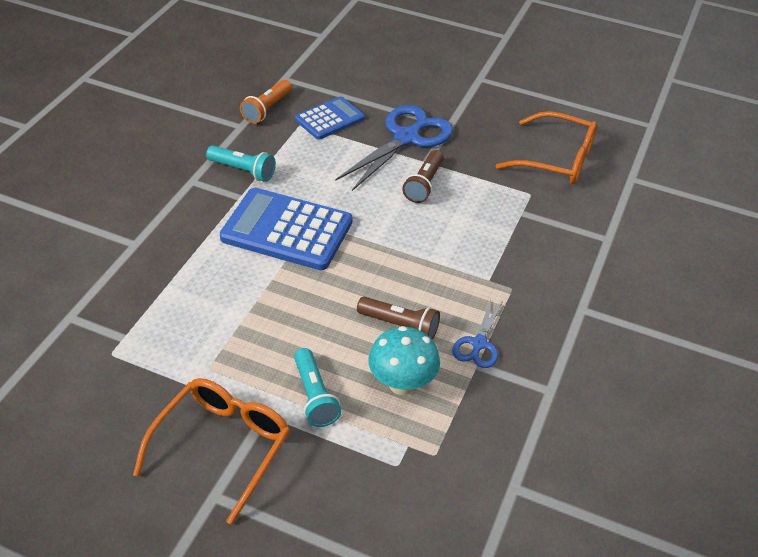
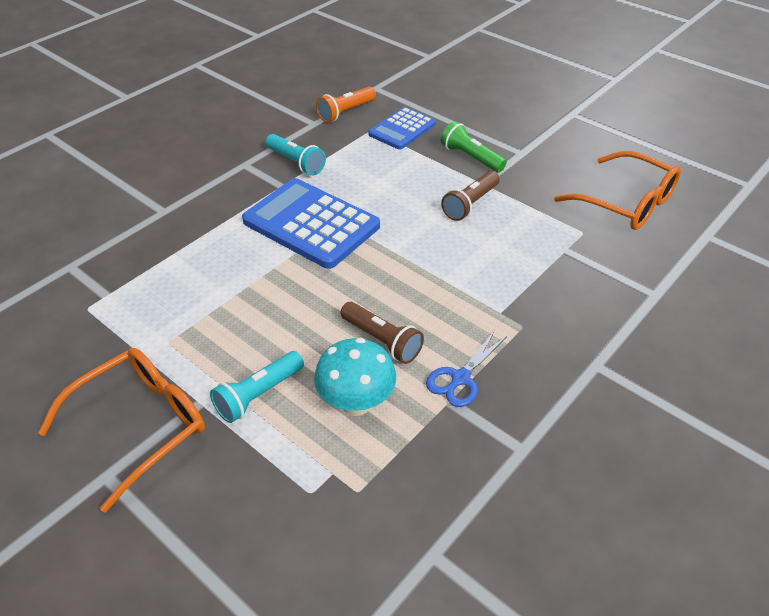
camera: 20 degrees right, 0 degrees up
turquoise flashlight [294,348,341,427] -> turquoise flashlight turned 45 degrees clockwise [210,351,304,423]
blue calculator [295,96,365,140] -> blue calculator turned 150 degrees clockwise [368,107,436,150]
blue scissors [335,105,453,191] -> green flashlight [441,121,507,172]

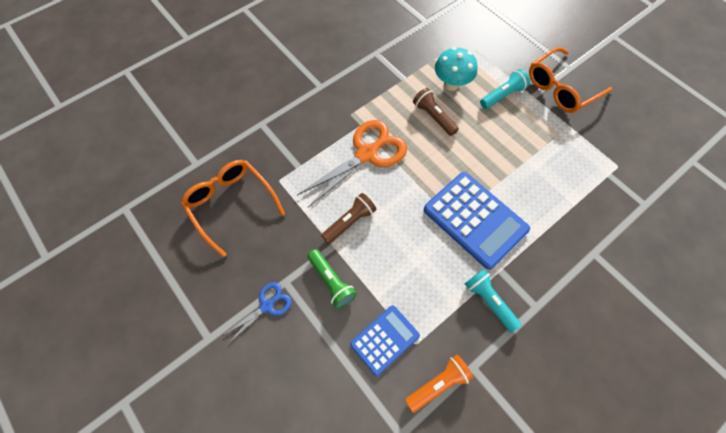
camera: 170 degrees left, 20 degrees up
blue scissors [426,331,507,407] -> blue scissors moved to [222,282,292,344]
none -> orange scissors [297,120,407,208]

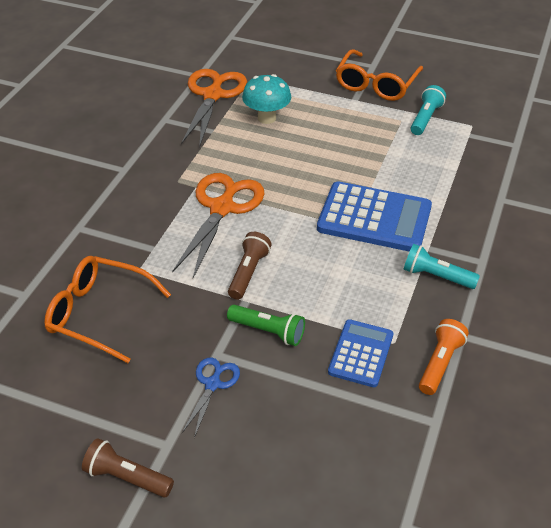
camera: 30 degrees left, 20 degrees down
brown flashlight [413,88,459,136] -> brown flashlight moved to [82,438,174,497]
turquoise flashlight [480,69,530,109] -> turquoise flashlight moved to [411,85,446,135]
none -> orange scissors [181,69,247,148]

